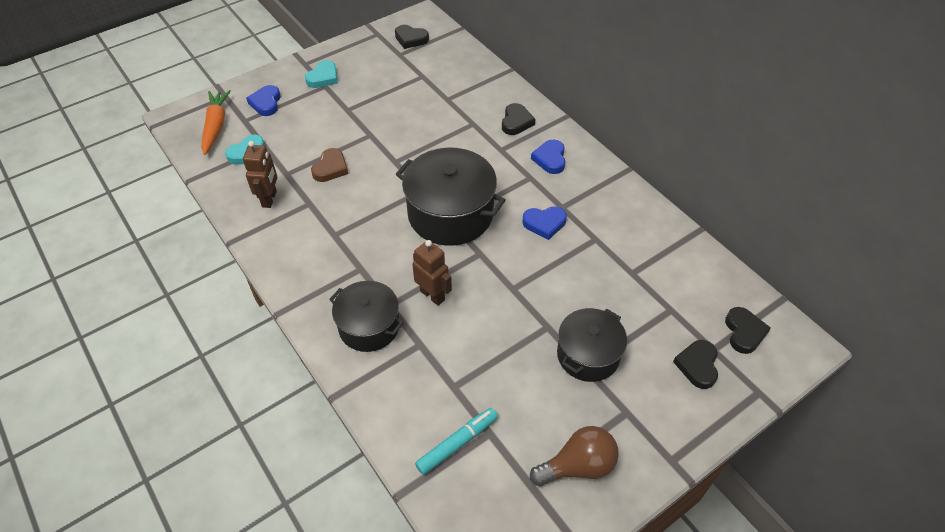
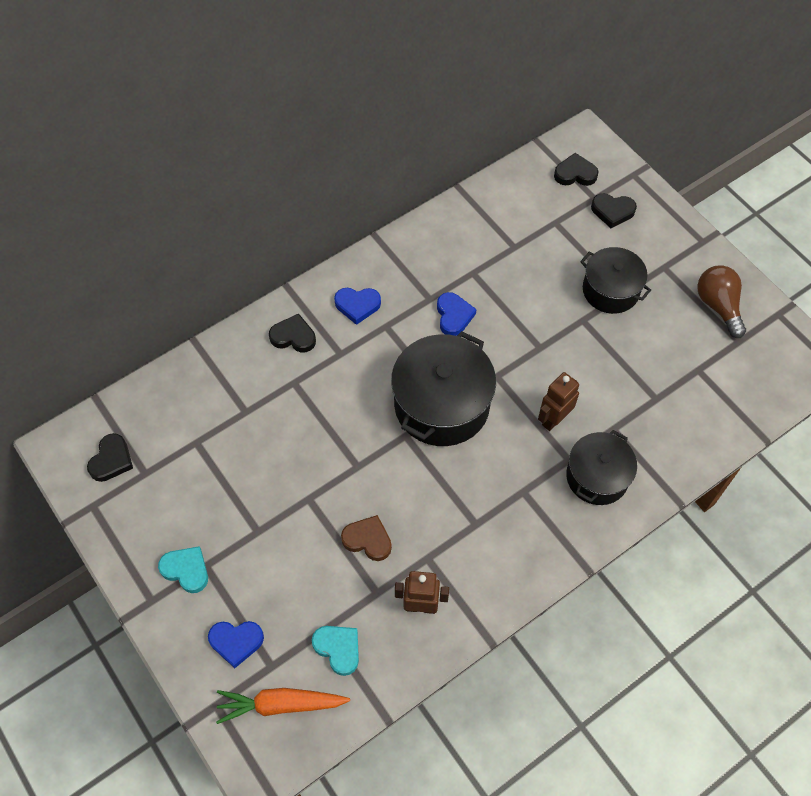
camera: 90 degrees left, 10 degrees up
turquoise marker [415,408,498,475] -> none

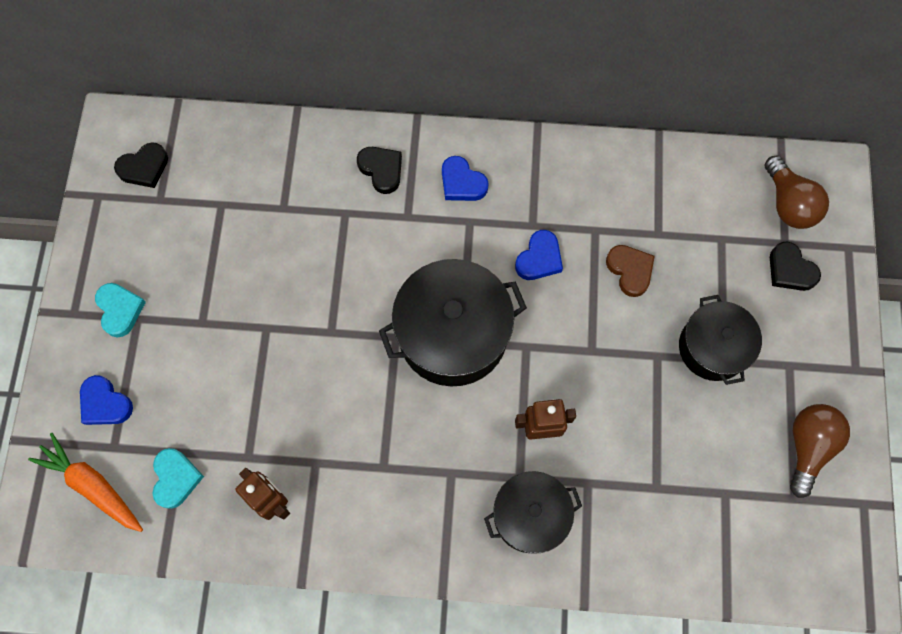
camera: 40 degrees right, 10 degrees up
brown heart [341,515,392,561] -> brown heart moved to [606,245,655,297]
black heart [554,153,599,186] -> brown light bulb [765,155,829,229]

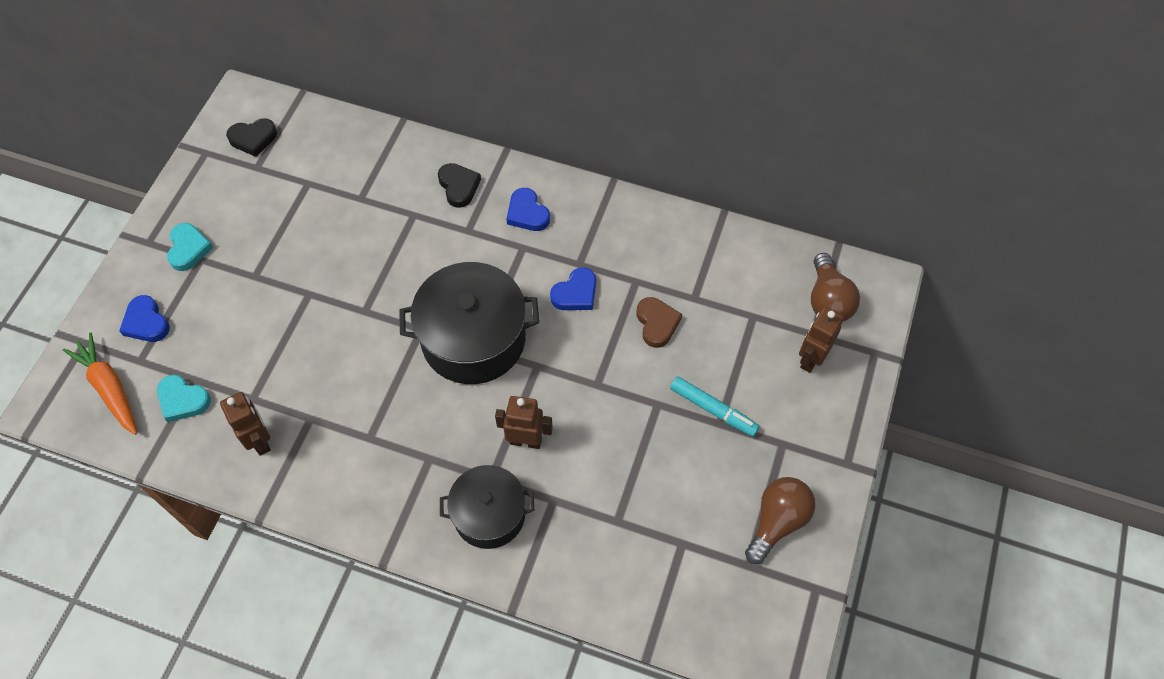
camera: 15 degrees right, 10 degrees down
turquoise heart [152,448,204,509] -> turquoise heart turned 105 degrees clockwise [157,375,211,422]
black pot [679,295,762,385] -> turquoise marker [670,377,760,437]
black heart [770,241,821,291] -> brown robot [799,307,844,373]

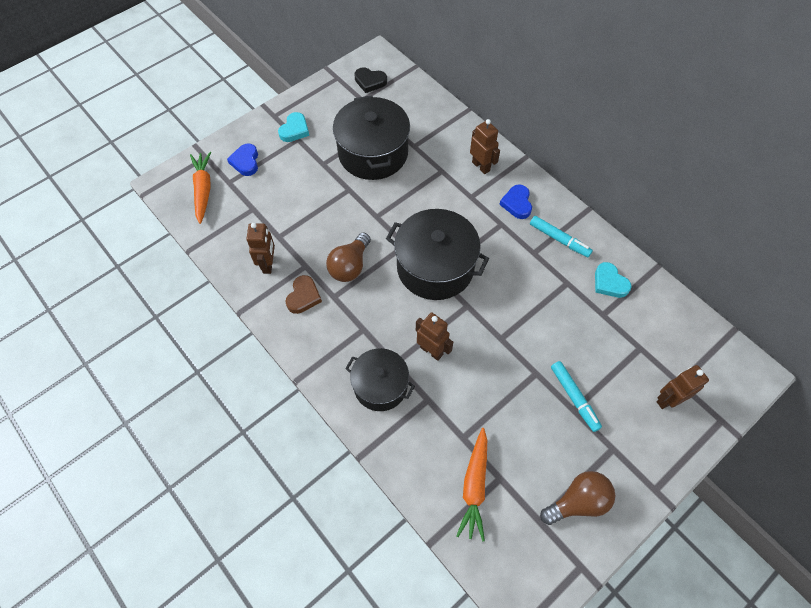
camera: 30 degrees right, 0 degrees up
turquoise heart [157,375,211,422] -> turquoise heart moved to [595,262,632,298]
black heart [438,163,481,208] -> brown robot [470,119,500,174]
blue heart [550,267,596,310] -> none
brown heart [636,297,682,348] -> brown heart moved to [285,275,322,314]
brown light bulb [811,253,860,322] -> brown light bulb moved to [326,232,371,282]
none -> black pot [333,95,410,180]
none -> orange carrot [456,428,487,542]
none -> turquoise marker [530,216,593,257]

